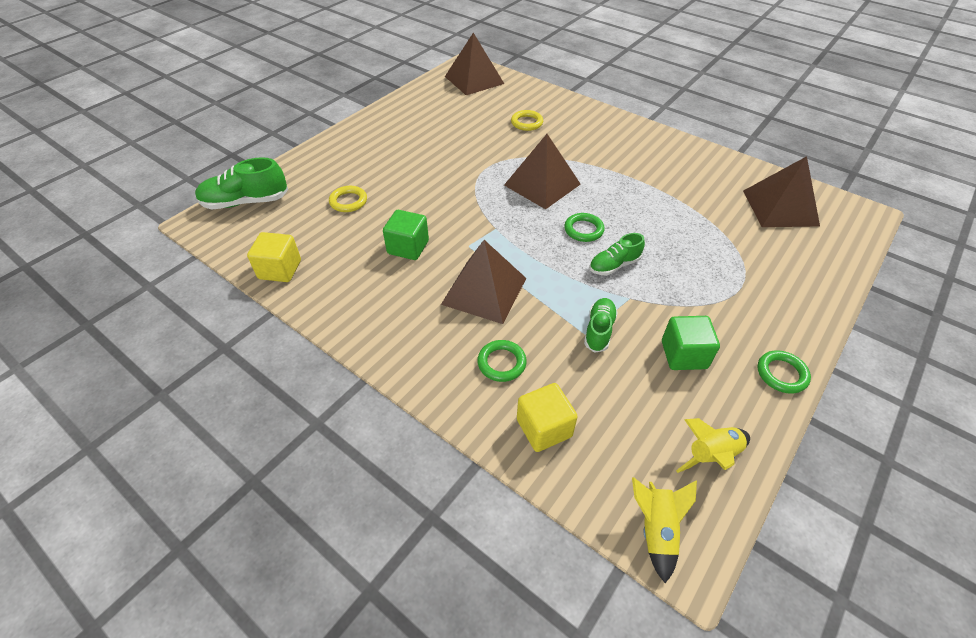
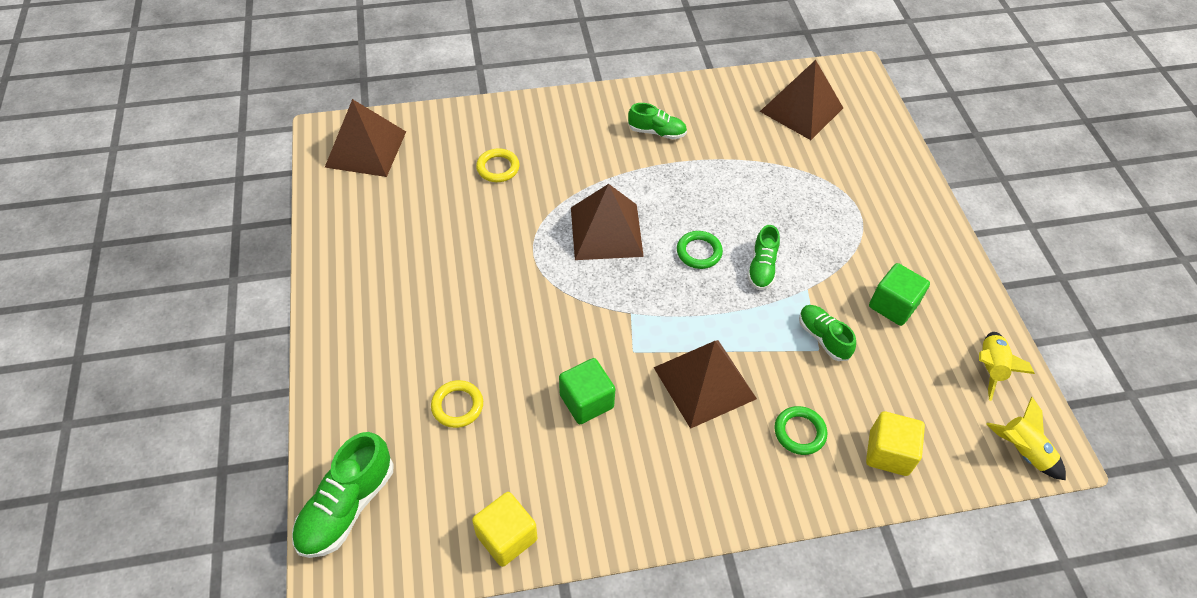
camera: 50 degrees left, 5 degrees up
green ring [757,350,811,394] -> none
none -> green shoe [628,103,687,139]

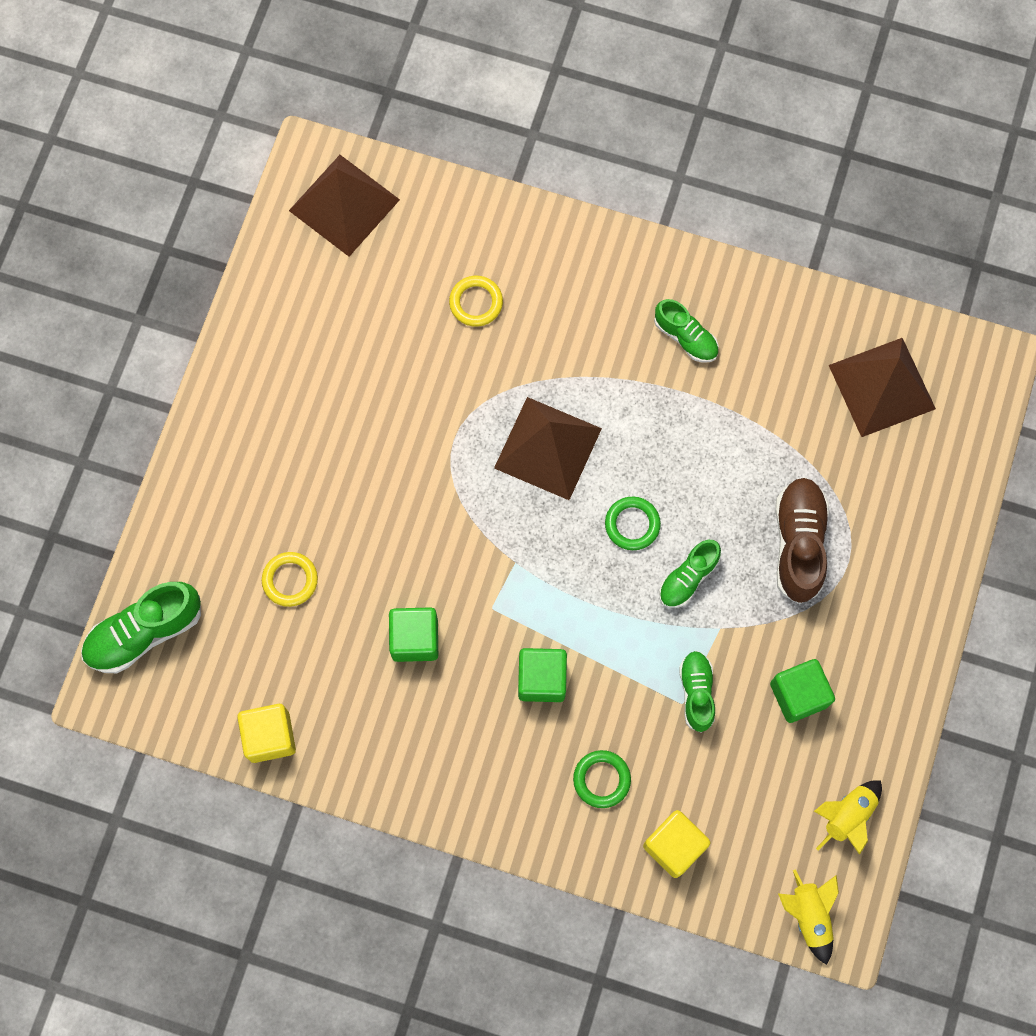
camera: 30 degrees right, 20 degrees up
brown pyramid [654,340,757,429] -> green cube [518,648,567,702]
none -> brown shoe [775,477,829,604]

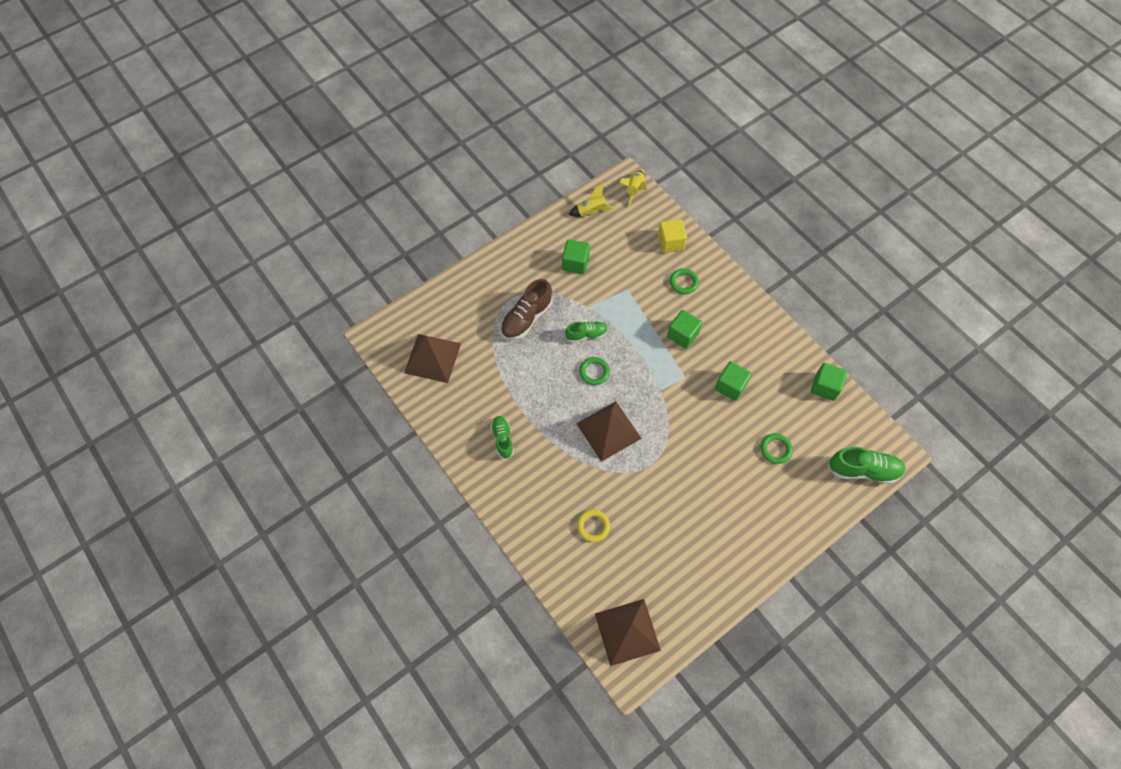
camera: 145 degrees left, 10 degrees down
yellow cube [237,704,296,763] -> green cube [811,363,847,401]
yellow ring [262,552,318,607] -> green ring [761,433,793,464]
green shoe [679,651,715,733] -> none

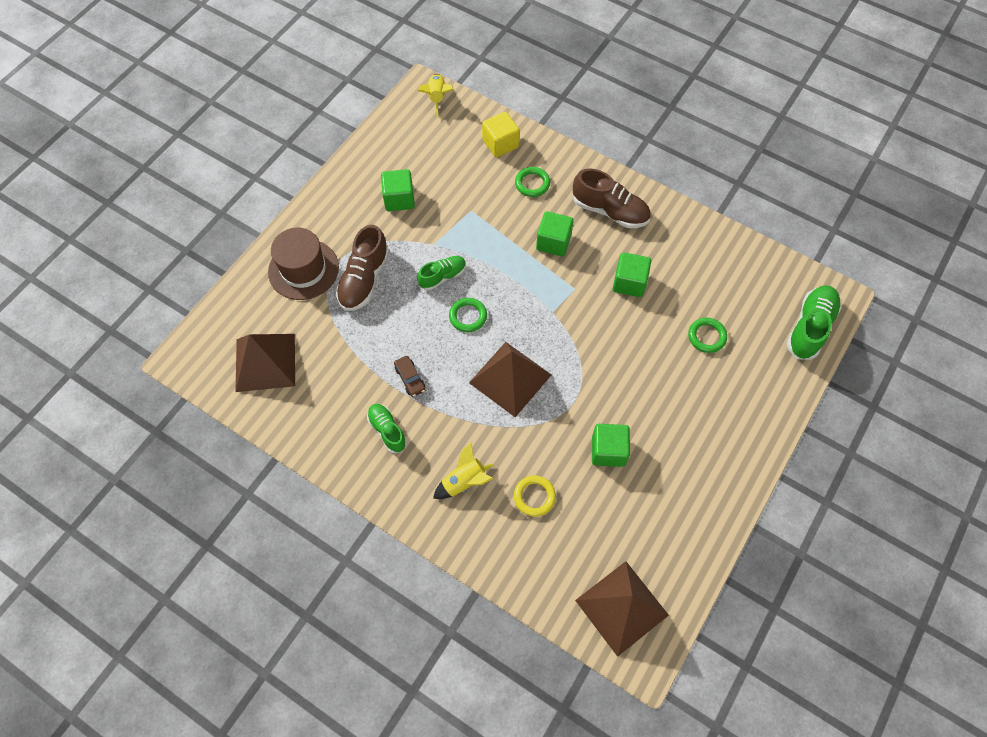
camera: 20 degrees left, 0 degrees up
yellow rocket [569,183,614,217] -> yellow rocket moved to [433,442,494,499]
green cube [811,363,847,401] -> green cube moved to [592,424,630,467]
green shoe [828,447,906,484] -> green shoe turned 45 degrees counterclockwise [787,285,841,360]
none -> brown hat [268,228,339,300]
none -> brown car [394,356,426,397]
none -> brown shoe [573,168,651,228]

